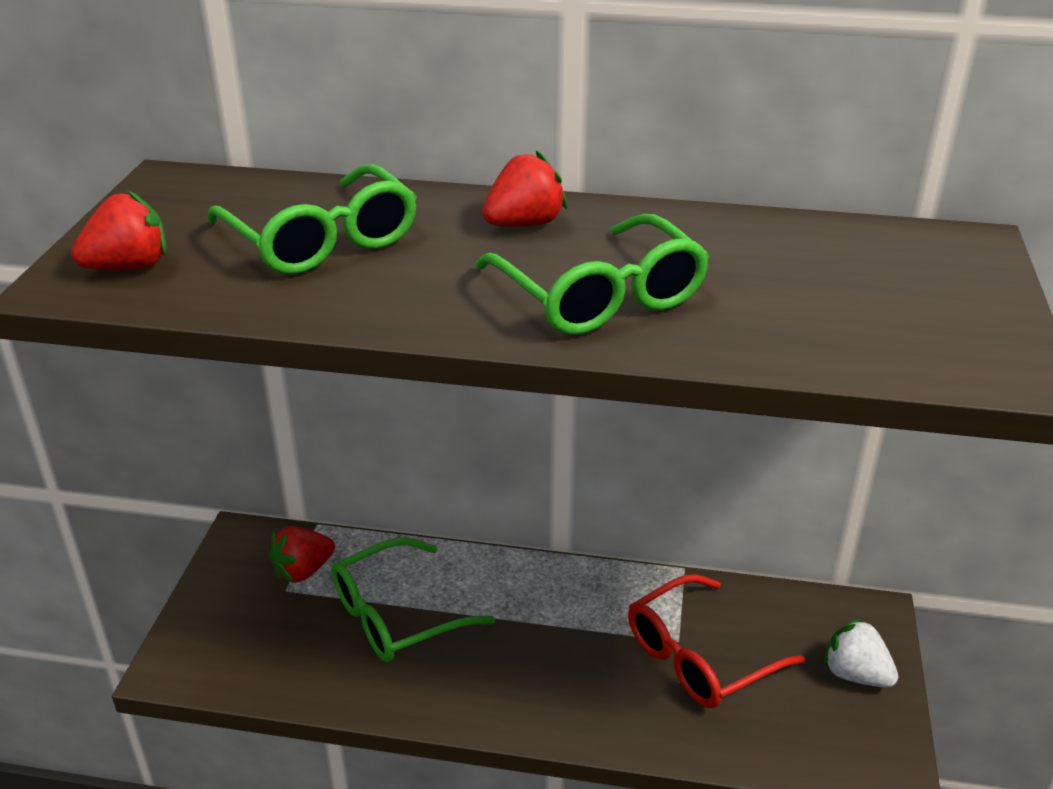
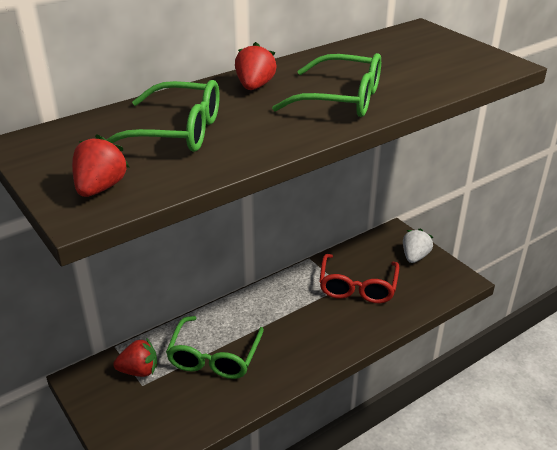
camera: 45 degrees left, 0 degrees up
red strawberry [269,526,335,583] -> red strawberry turned 105 degrees counterclockwise [113,338,157,377]
white strawberry [823,618,898,688] -> white strawberry turned 120 degrees clockwise [403,228,433,263]

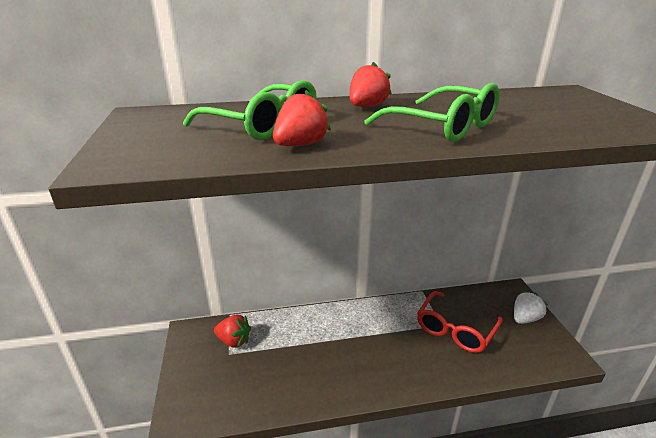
camera: 25 degrees right, 5 degrees down
red strawberry [72,135,130,197] -> red strawberry moved to [273,90,331,146]
green glasses [166,316,264,379] -> none

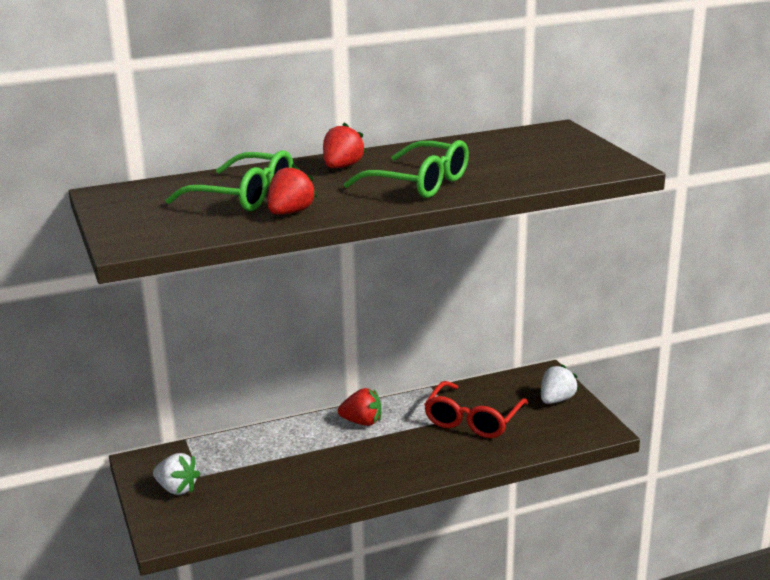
camera: 10 degrees left, 5 degrees down
red strawberry [214,315,251,348] -> red strawberry moved to [338,388,381,426]
none -> white strawberry [153,453,200,495]

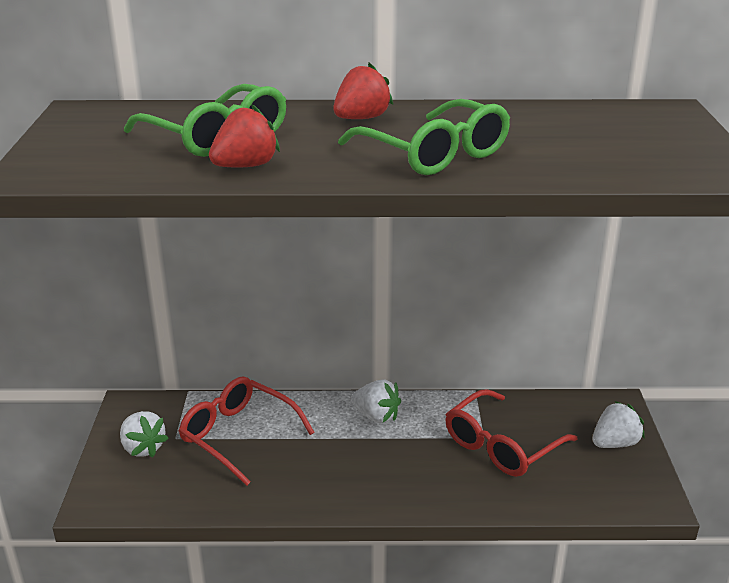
camera: 20 degrees right, 5 degrees up
red strawberry [338,388,381,426] -> white strawberry [351,379,401,423]
none -> red glasses [179,377,315,486]

